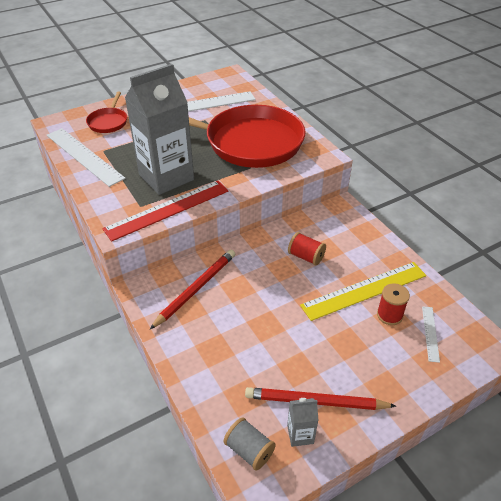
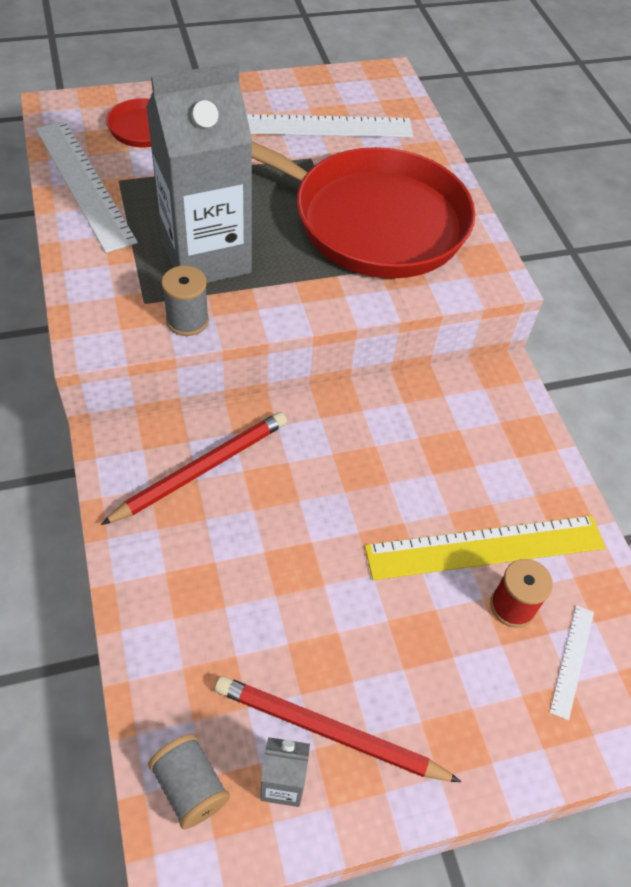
camera: 10 degrees right, 10 degrees up
red ruler [102,181,229,242] -> grey spool [162,266,209,336]
red spool [288,232,326,265] -> none

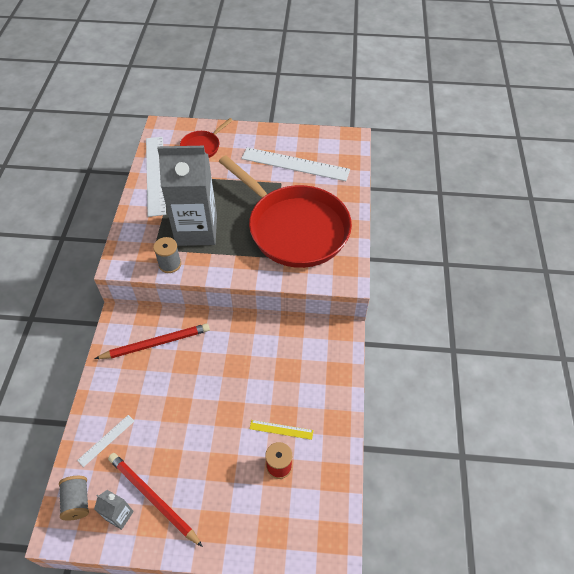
camera: 25 degrees right, 0 degrees up
yellow ruler [365,516,606,580] -> yellow ruler [250,420,313,440], size x0.47
white ruler [549,605,594,720] -> white ruler moved to [77,415,134,467]

